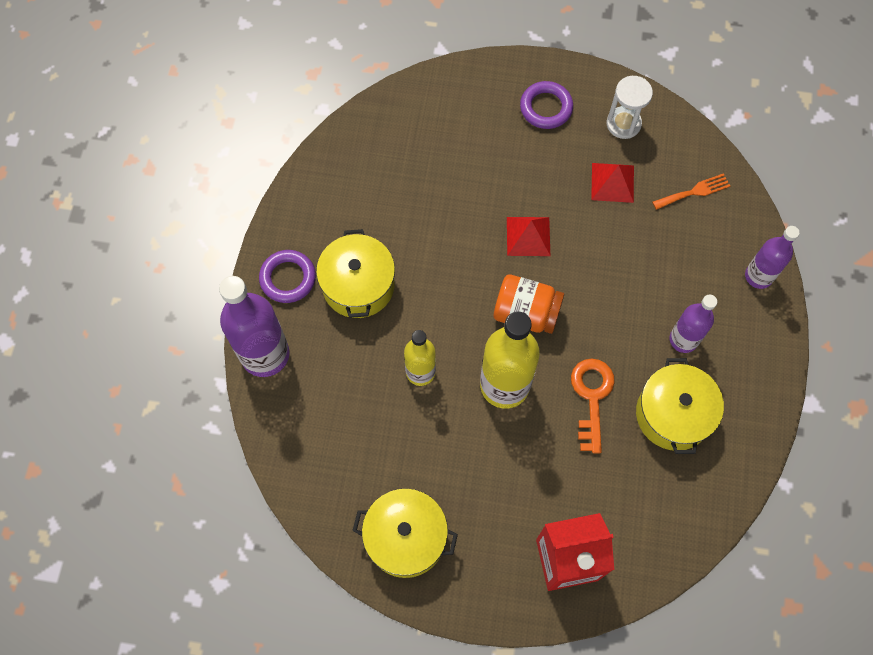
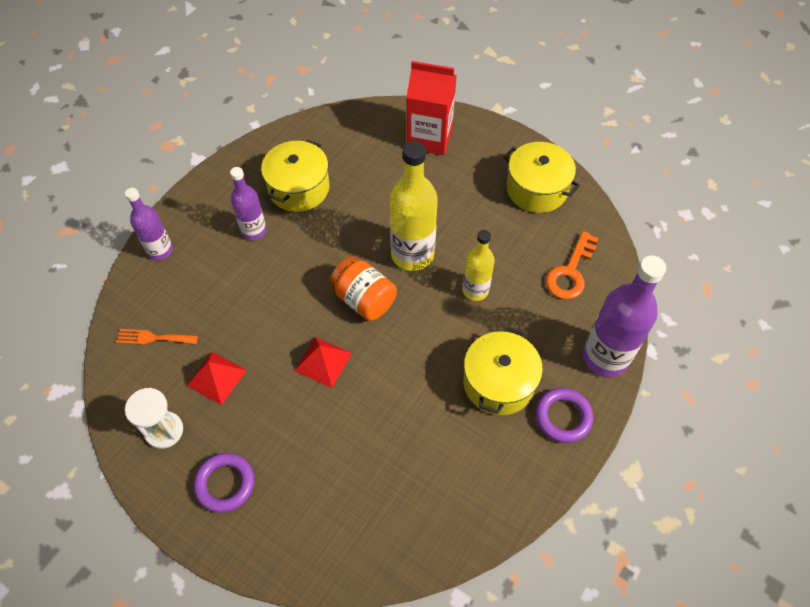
camera: 155 degrees left, 10 degrees down
orange key [571,358,615,454] -> orange key moved to [546,231,598,299]

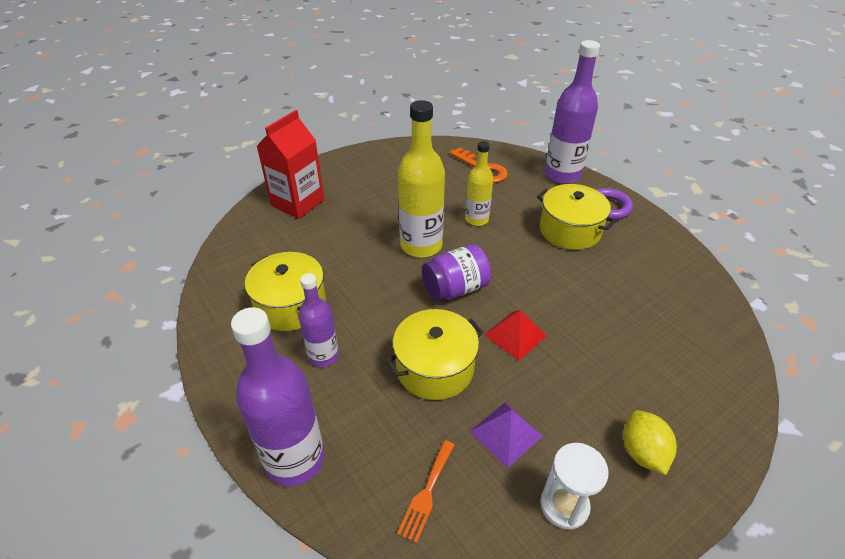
camera: 70 degrees left, 15 degrees down
purple bottle [125,188,173,260] -> purple bottle [231,307,325,487], size x1.67
red pyramid [186,352,247,405] -> purple pyramid [470,403,543,468]
purple ring [193,453,255,513] -> yellow lemon [623,410,677,475]
orange jar [329,256,397,321] -> purple jar [422,244,491,301]
yellow pot [504,142,580,213] -> yellow pot moved to [386,309,483,400]

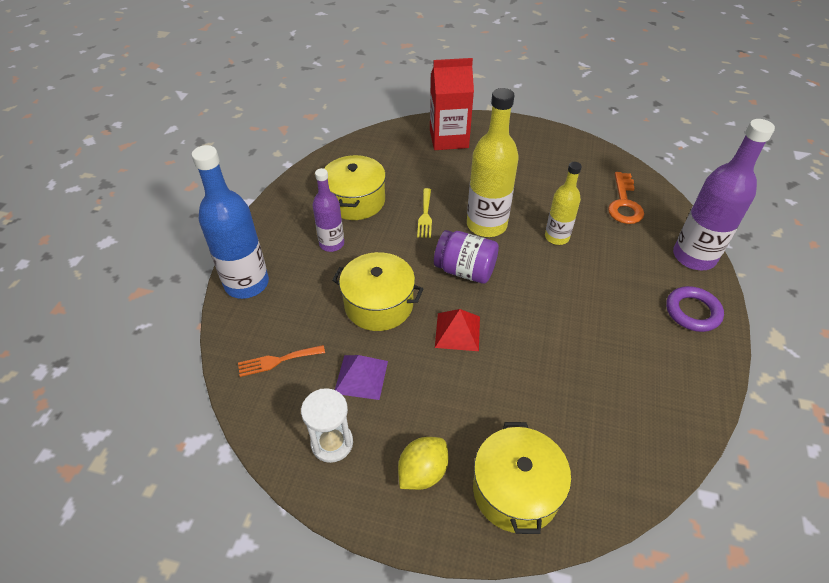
camera: 50 degrees right, 5 degrees up
purple bottle [231,307,325,487] -> blue bottle [192,145,269,299]
yellow pot [537,184,616,250] -> yellow pot moved to [473,422,571,534]
none -> yellow fork [417,188,432,238]

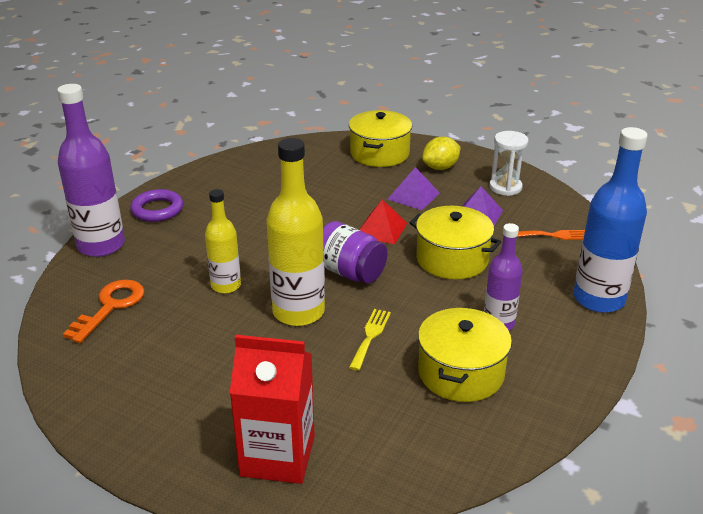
camera: 165 degrees left, 15 degrees down
none -> purple pyramid [388,167,440,210]

